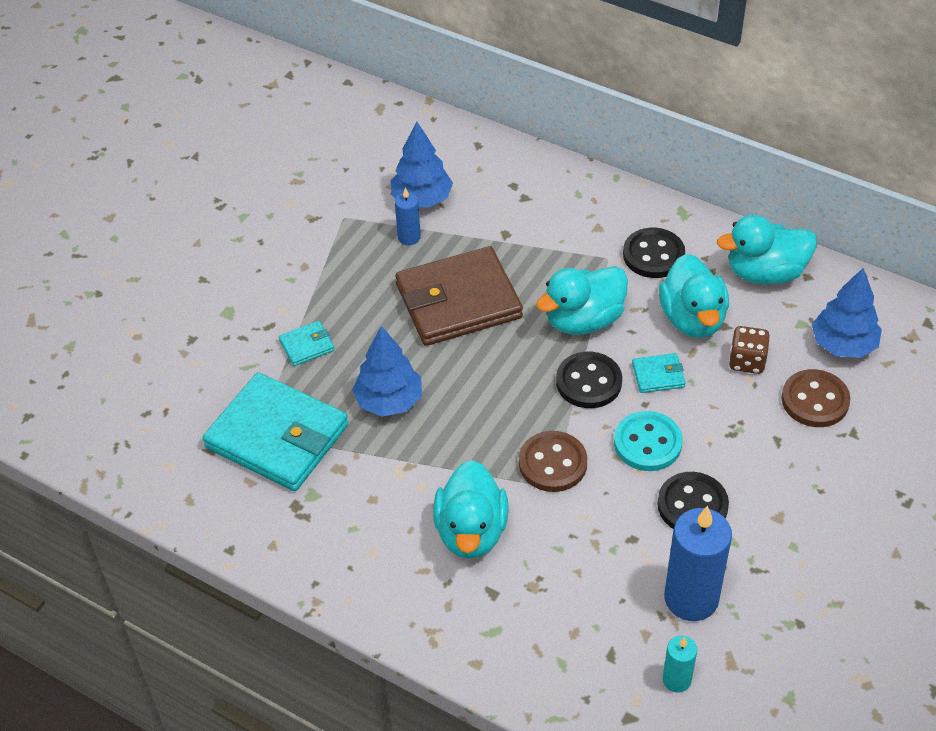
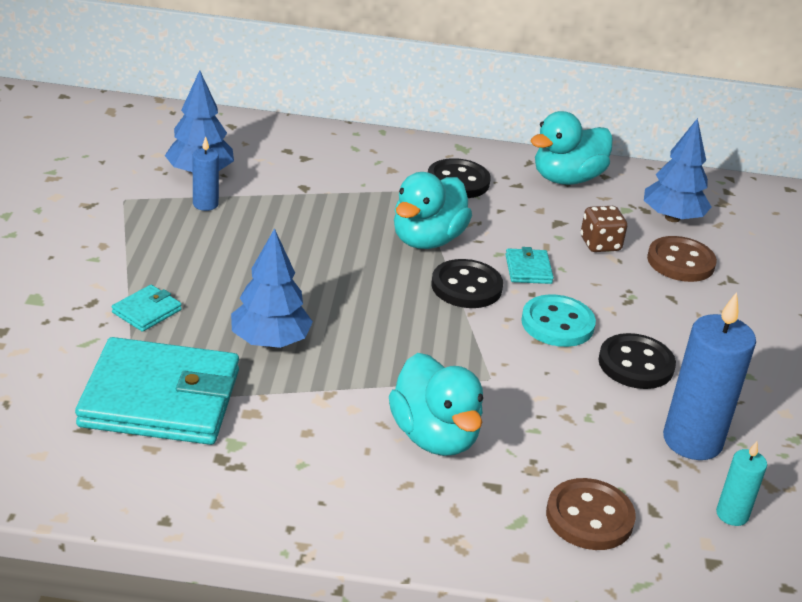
camera: 30 degrees left, 15 degrees down
brown wallet [395,246,523,346] -> none
brown button [519,431,587,492] -> brown button moved to [546,478,636,550]
turquoise wallet [632,353,686,393] -> turquoise wallet turned 60 degrees counterclockwise [505,247,554,284]
turquoise duck [659,254,729,338] -> none

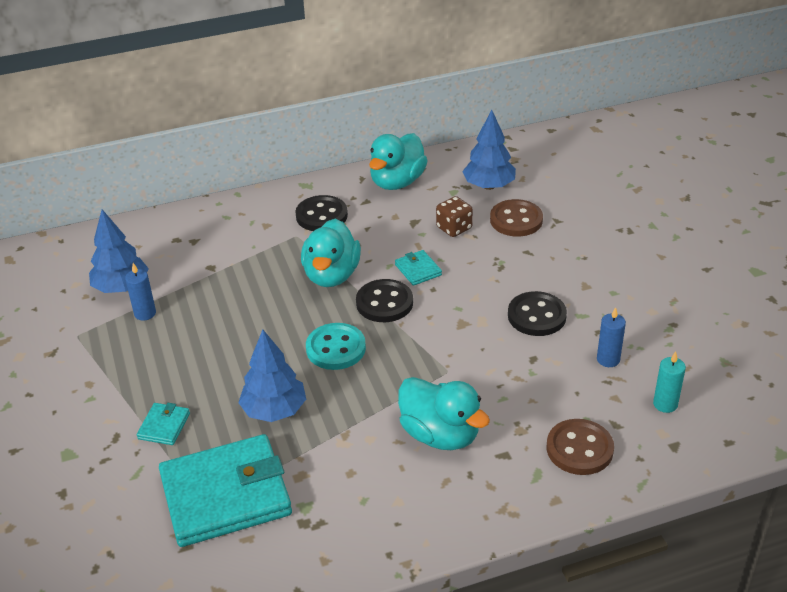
camera: 20 degrees left, 5 degrees up
turquoise button [521,294,596,347] -> turquoise button moved to [306,323,366,370]
blue candle [663,292,756,460] -> blue candle [597,307,626,367], size x0.51

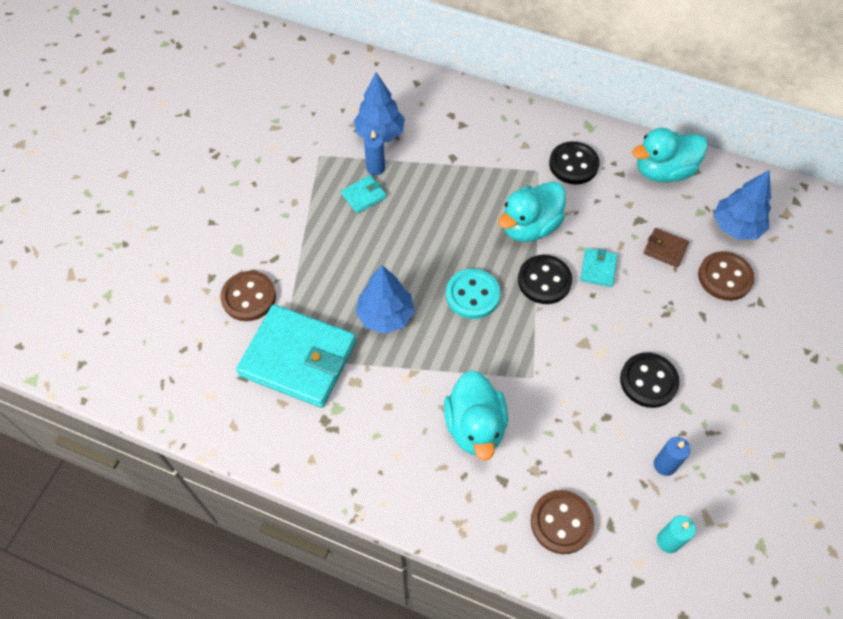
camera: 40 degrees right, 20 degrees up
turquoise wallet [137,403,190,445] -> turquoise wallet moved to [341,175,386,214]
brown dice [436,196,473,237] -> brown wallet [644,228,689,267]
none -> brown button [221,271,276,321]

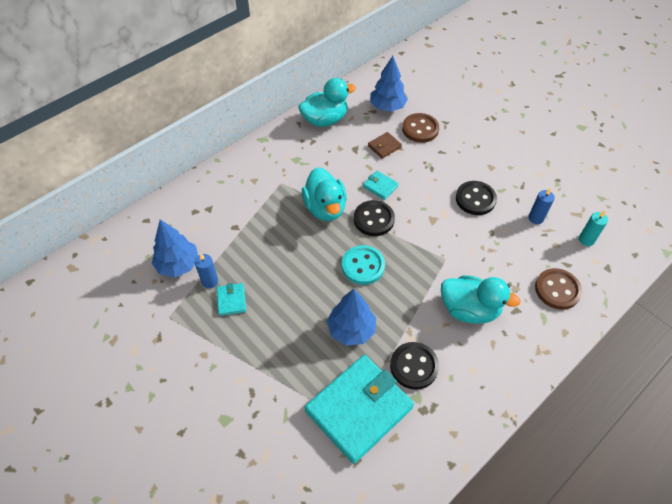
camera: 65 degrees left, 5 degrees down
brown button [221,271,276,321] -> none
black button [549,141,600,185] -> black button moved to [390,342,439,390]
turquoise duck [632,128,708,182] -> turquoise duck turned 120 degrees counterclockwise [298,78,356,127]

